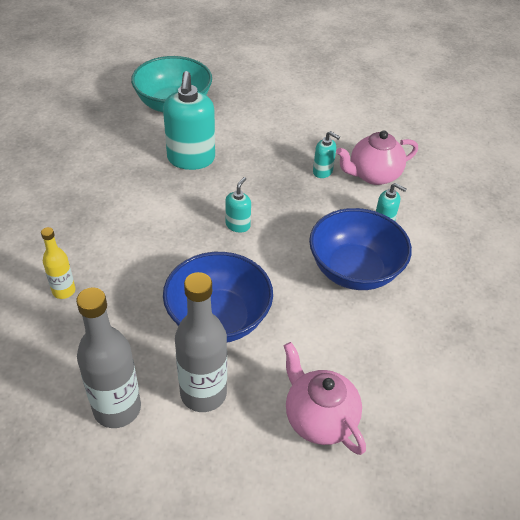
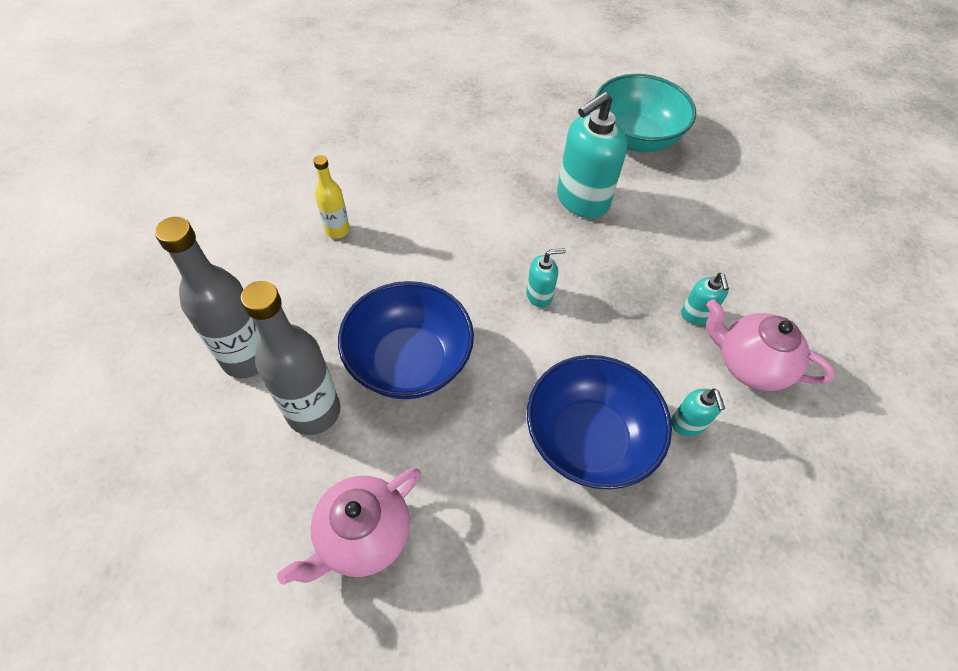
camera: 50 degrees right, 10 degrees up
pink teapot [284,342,366,455] -> pink teapot turned 150 degrees counterclockwise [277,468,421,585]

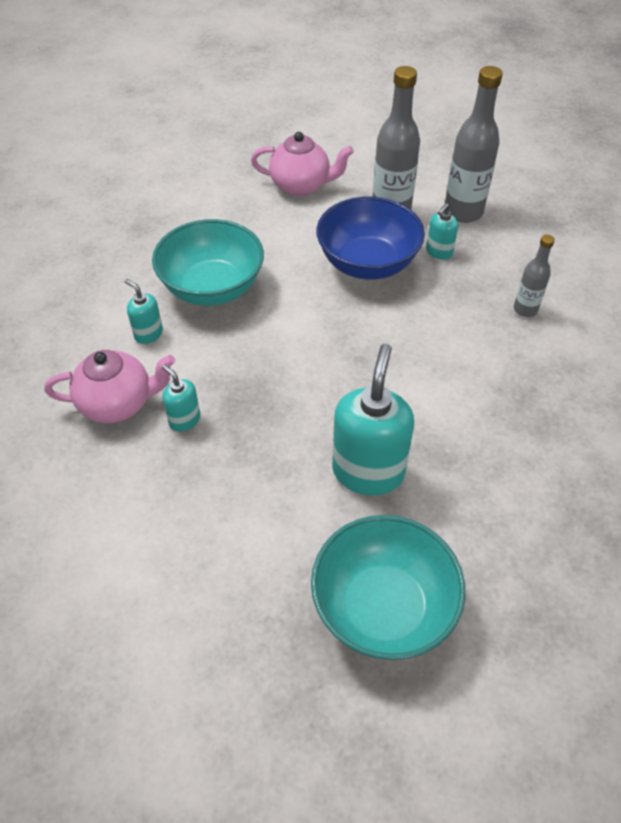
camera: 145 degrees right, 5 degrees down
pink teapot [277,468,421,585] -> pink teapot turned 90 degrees clockwise [251,132,354,196]
yellow bottle [313,155,350,239] -> grey bottle [514,235,555,317]
turquoise soap dispenser [526,248,566,308] -> turquoise soap dispenser moved to [426,203,458,260]
blue bowl [527,355,672,489] -> turquoise bowl [152,219,264,306]

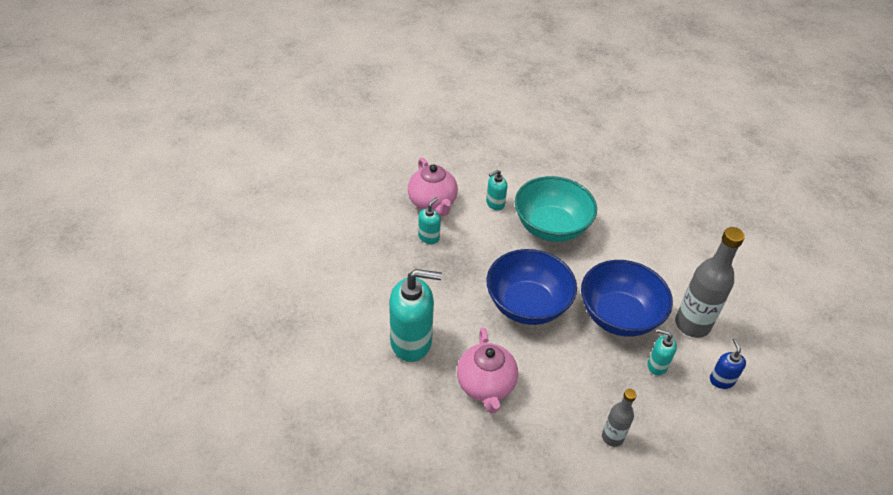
camera: 75 degrees right, 5 degrees down
turquoise soap dispenser [125,279,163,344] -> turquoise soap dispenser turned 150 degrees counterclockwise [486,170,507,210]
pink teapot [251,132,354,196] -> pink teapot moved to [457,327,518,413]
turquoise bowl [311,515,465,660] -> none
grey bottle [445,66,503,223] -> blue soap dispenser [710,338,746,389]
none -> blue bowl [487,249,577,325]

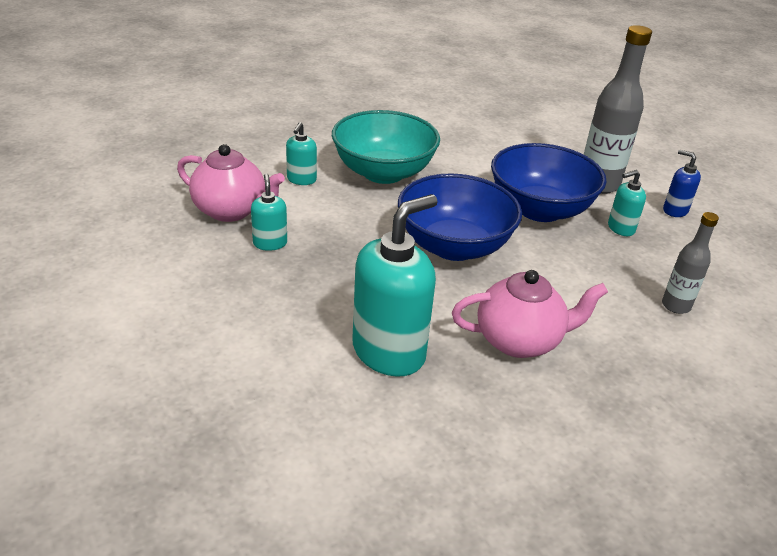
camera: 45 degrees left, 10 degrees down
pink teapot [457,327,518,413] -> pink teapot turned 45 degrees counterclockwise [452,270,608,358]

